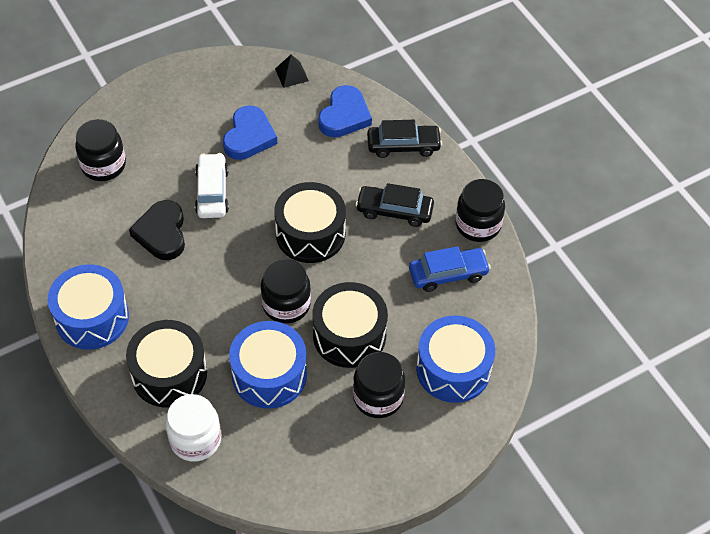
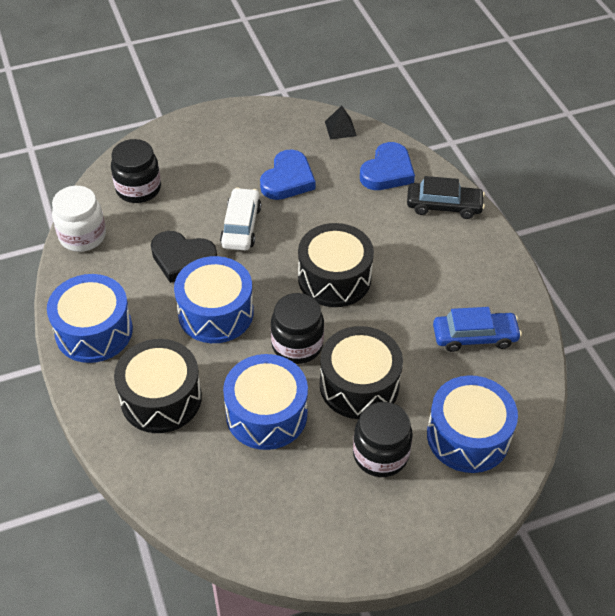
camera: 10 degrees right, 5 degrees down
black heart [129,200,185,260] -> black heart turned 75 degrees counterclockwise [151,231,217,283]
white jar [166,394,221,462] -> white jar moved to [52,186,106,252]
black car [355,183,434,227] -> none
black jar [455,179,505,242] -> none
none -> blue drum [174,256,254,343]

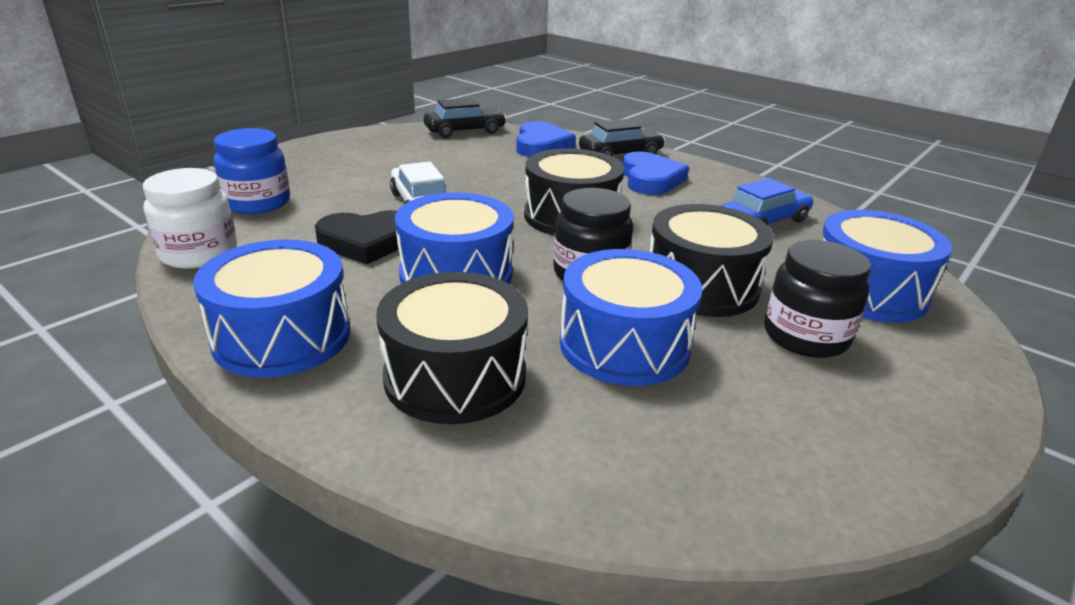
camera: 30 degrees left, 20 degrees down
black jar [111,139,161,203] -> blue jar [214,128,290,214]
blue heart [260,149,315,200] -> blue heart moved to [622,152,689,195]
black pyramid [325,105,357,139] -> black car [424,98,506,138]

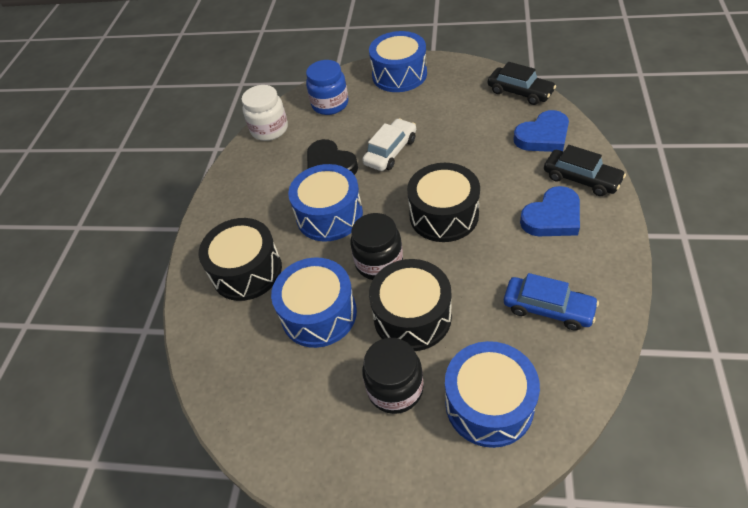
camera: 65 degrees right, 20 degrees up
blue drum [194,240,350,378] -> blue drum moved to [369,31,427,92]

